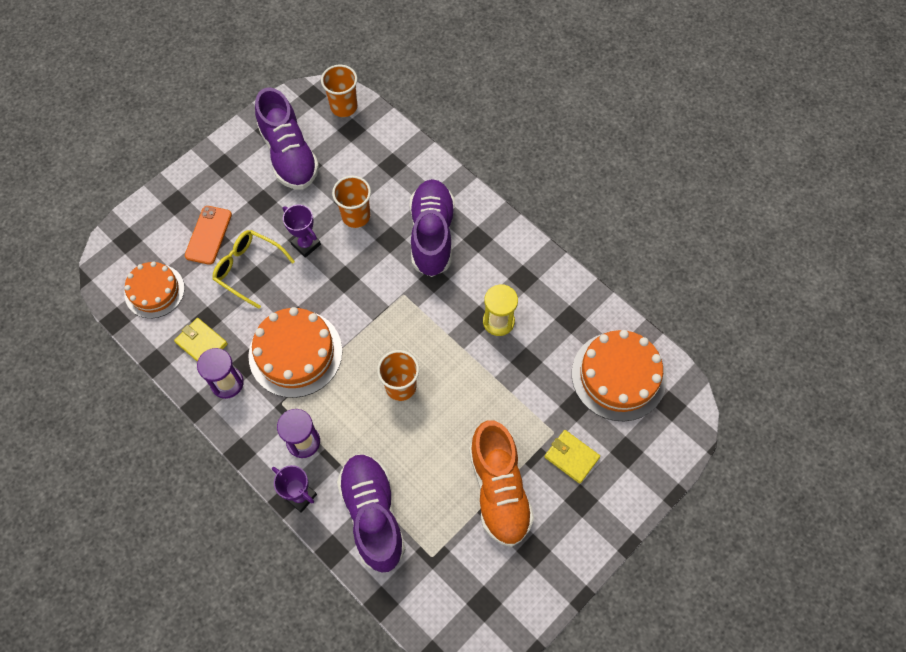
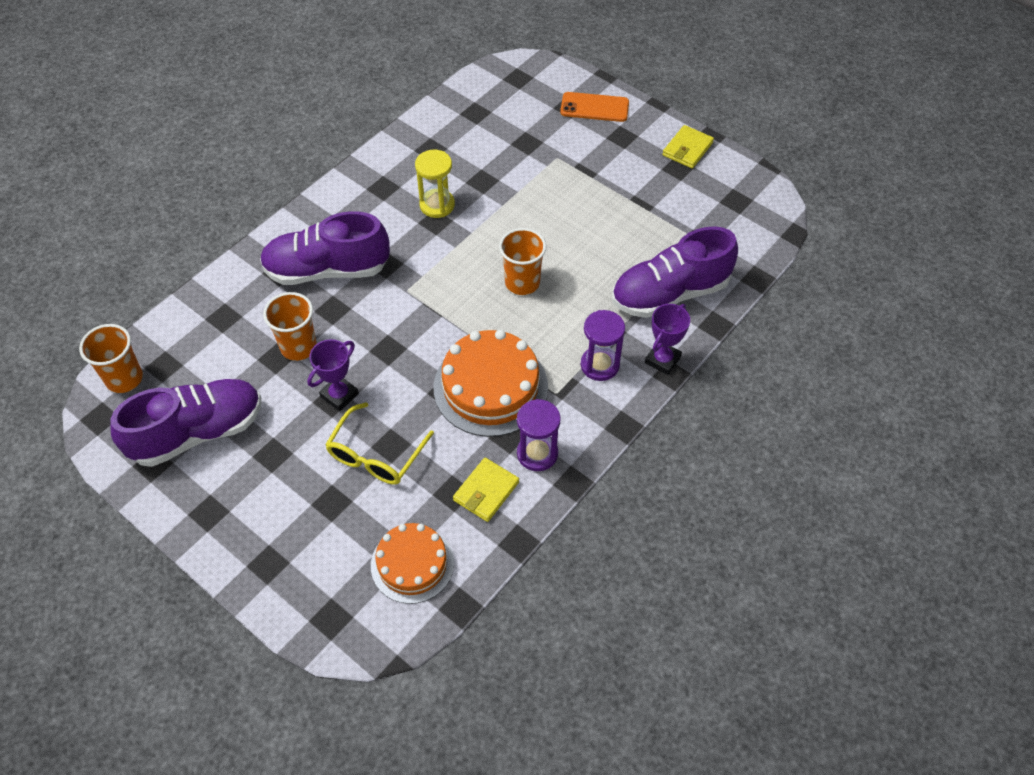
camera: 95 degrees left, 10 degrees down
orange phone [185,206,232,265] -> orange phone moved to [560,92,629,122]
orange shoe [469,420,534,547] -> none
yellow wallet [544,430,600,484] -> yellow wallet moved to [663,125,714,169]
orange cake [572,330,667,421] -> none

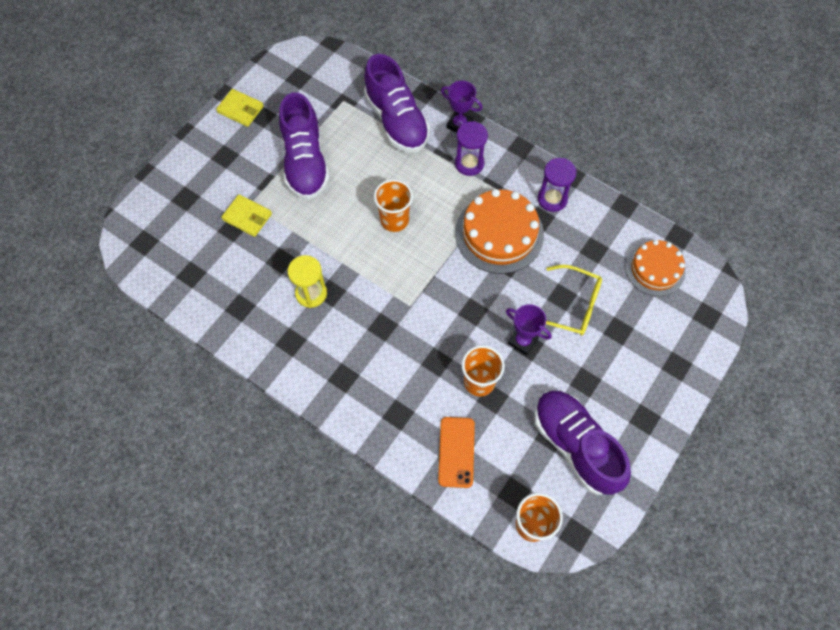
camera: 95 degrees left, 10 degrees up
purple shoe [260,211,390,285] -> purple shoe moved to [279,92,330,200]
yellow wallet [453,458,519,522] -> yellow wallet moved to [221,194,272,237]
orange phone [560,92,629,122] -> orange phone moved to [438,417,475,488]

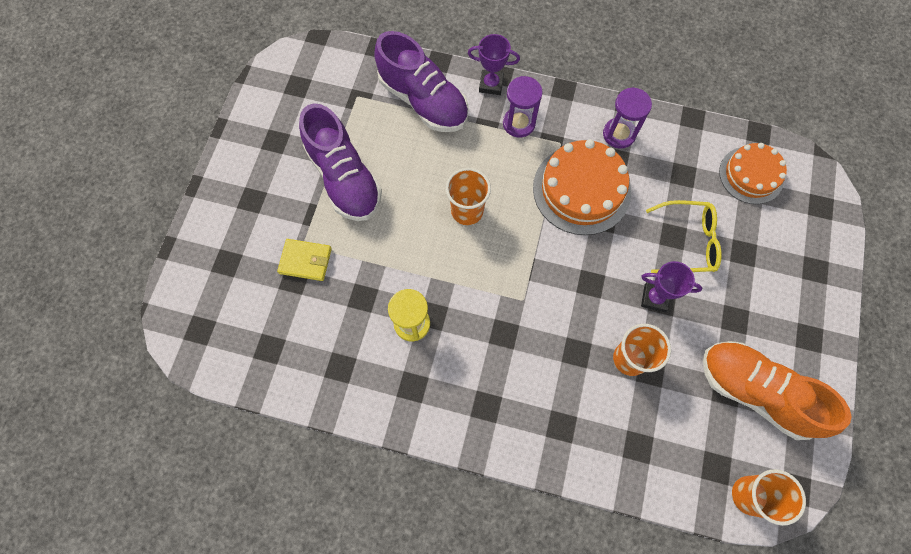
camera: 20 degrees left, 5 degrees up
yellow wallet [216,89,264,127] -> none
orange phone [438,417,475,488] -> none
purple shoe [534,390,631,495] -> orange shoe [703,341,852,440]

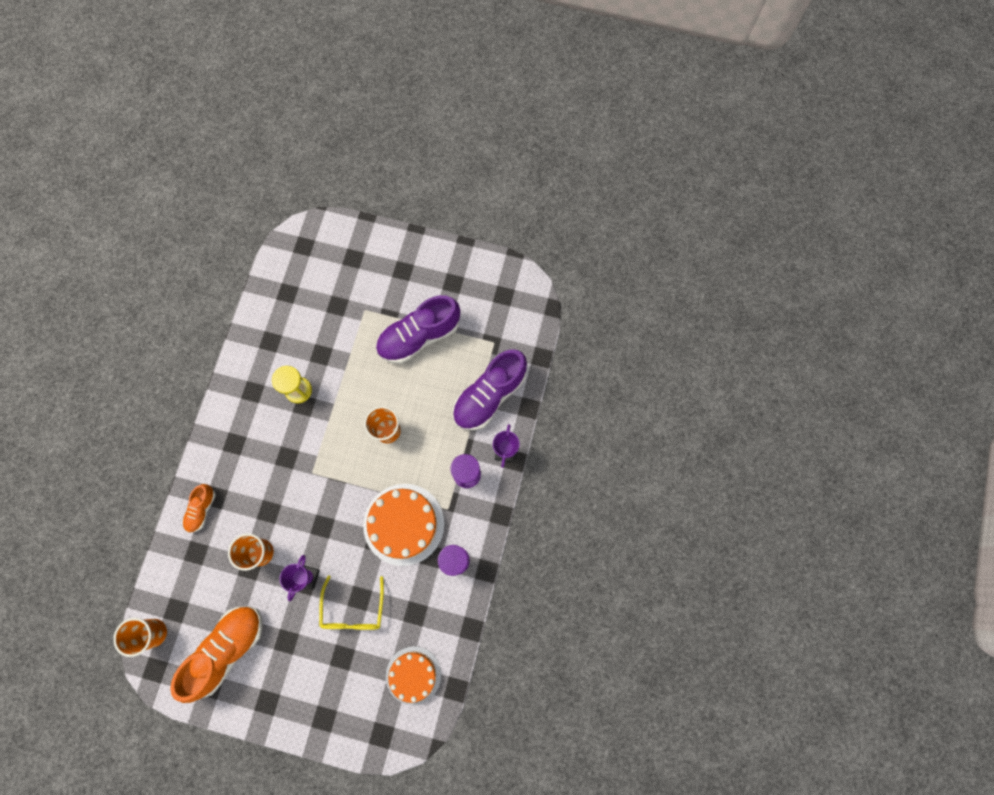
camera: 90 degrees right, 5 degrees up
yellow wallet [277,239,332,281] -> none
none -> orange shoe [183,484,216,533]

